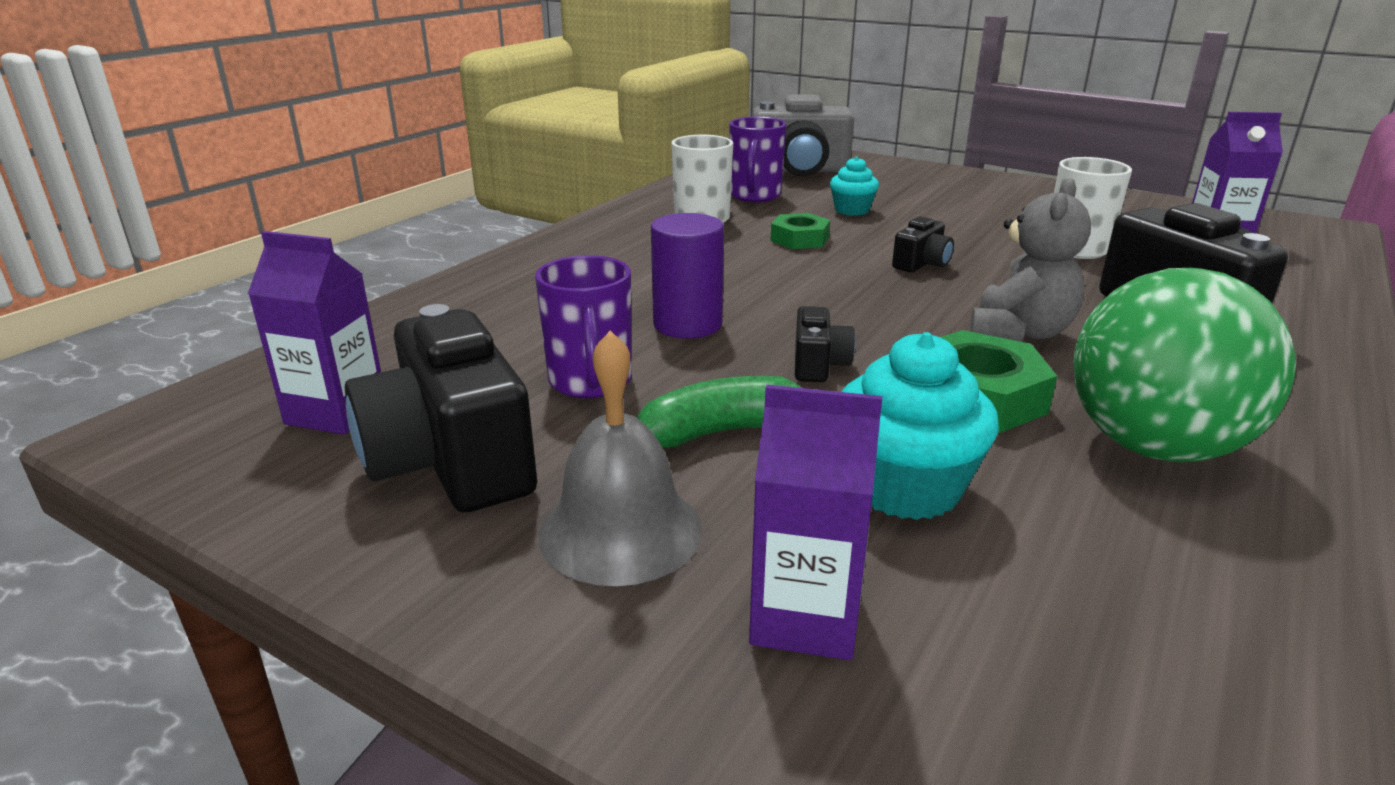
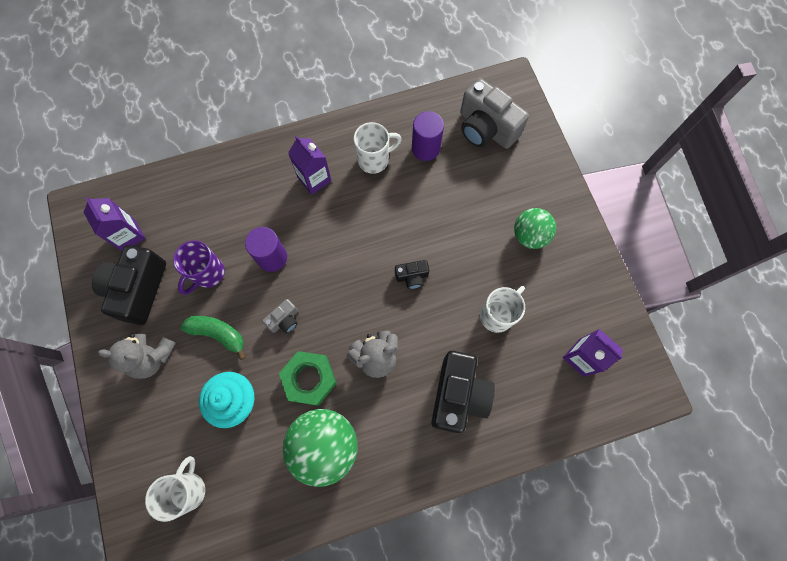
camera: 40 degrees right, 45 degrees up
grey bell [539,330,702,586] -> grey teddy bear [98,334,176,379]
purple mug [729,117,786,202] -> purple cylinder [412,111,444,161]
purple carton [749,384,882,660] -> purple carton moved to [288,136,331,195]
green nut [770,213,830,249] -> none
black camera [795,306,855,382] -> grey camera [262,299,298,333]
turquoise cupcake [830,156,879,216] -> none
none -> white mug [145,456,205,522]
none -> green ball [514,208,556,249]

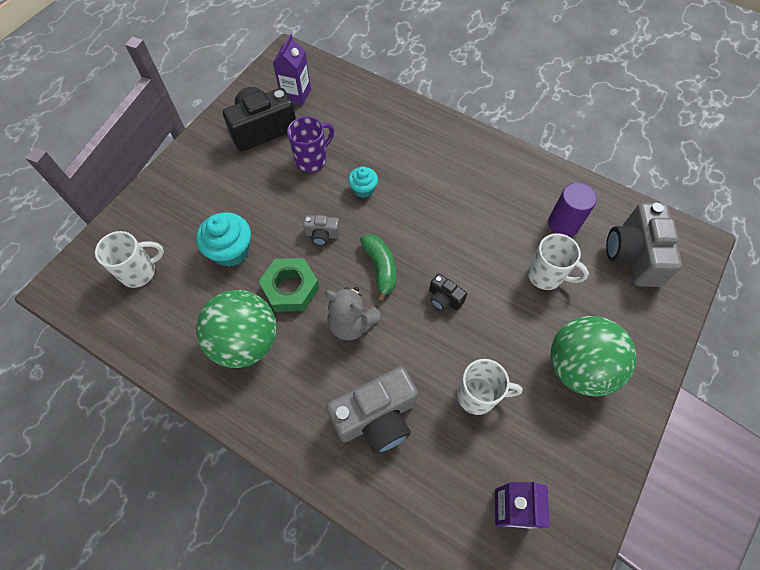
camera: 50 degrees right, 10 degrees down
grey teddy bear [98,334,176,379] -> none
purple mug [173,241,225,295] -> purple mug turned 150 degrees clockwise [287,116,334,172]
green banana [180,316,246,360] -> green banana moved to [360,234,396,303]
purple cylinder [245,227,287,272] -> turquoise cupcake [348,167,378,198]
purple carton [288,136,331,195] -> none
white mug [354,122,402,174] -> white mug moved to [528,233,589,290]
black camera [431,351,495,433] -> grey camera [326,367,418,454]
green ball [514,208,556,249] -> green ball [551,316,636,396], size x1.59

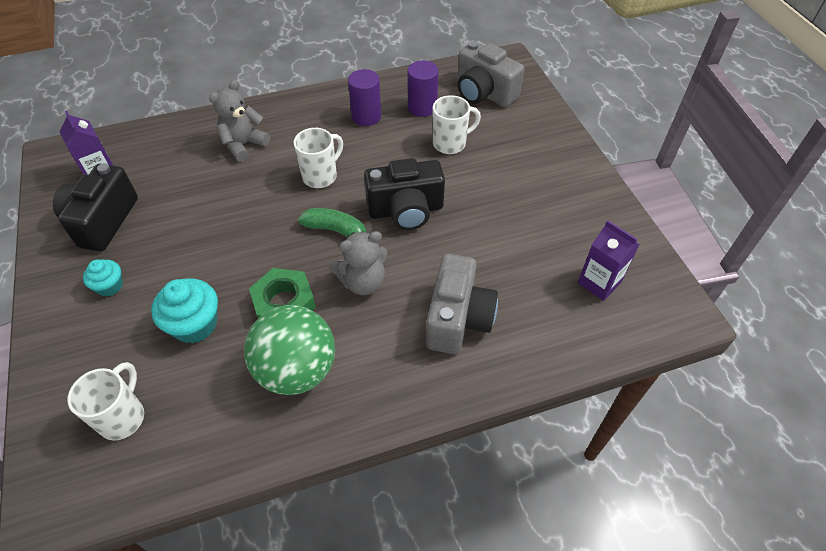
camera: 50 degrees left, 10 degrees down
purple mug [287,116,334,172] -> none
grey camera [303,215,340,246] -> none
turquoise cupcake [348,167,378,198] -> turquoise cupcake moved to [83,260,123,296]
black camera [429,273,467,311] -> black camera [364,158,445,230], size x2.10
white mug [457,359,523,415] -> white mug moved to [294,128,343,188]
green ball [551,316,636,396] -> none
none -> grey teddy bear [209,80,270,162]
none -> purple cylinder [348,69,381,126]

